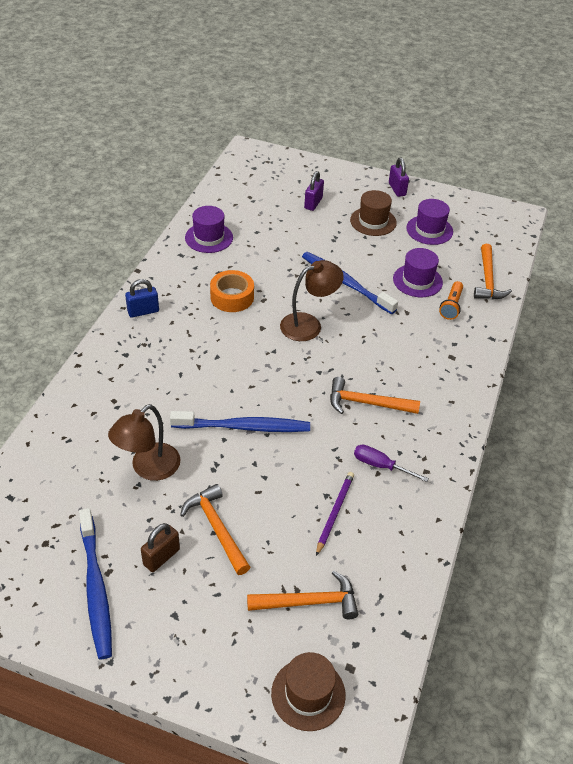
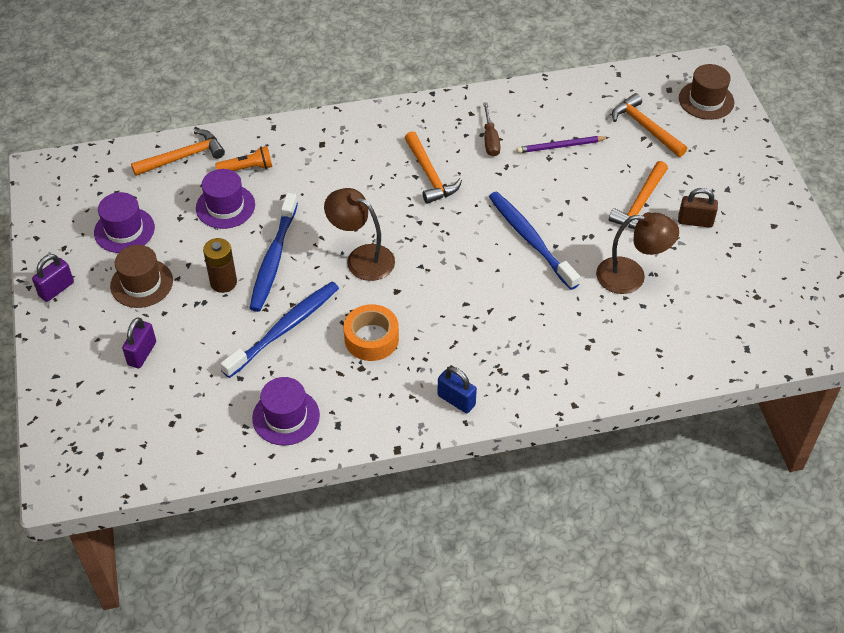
camera: 120 degrees left, 5 degrees up
blue toothbrush [79,508,112,659] -> blue toothbrush moved to [221,282,339,378]
purple padlock [304,171,324,211] -> purple padlock turned 60 degrees counterclockwise [122,317,156,368]
purple screwdriver [354,445,429,482] -> brown screwdriver [483,102,500,157]
none -> brown battery [203,238,237,293]

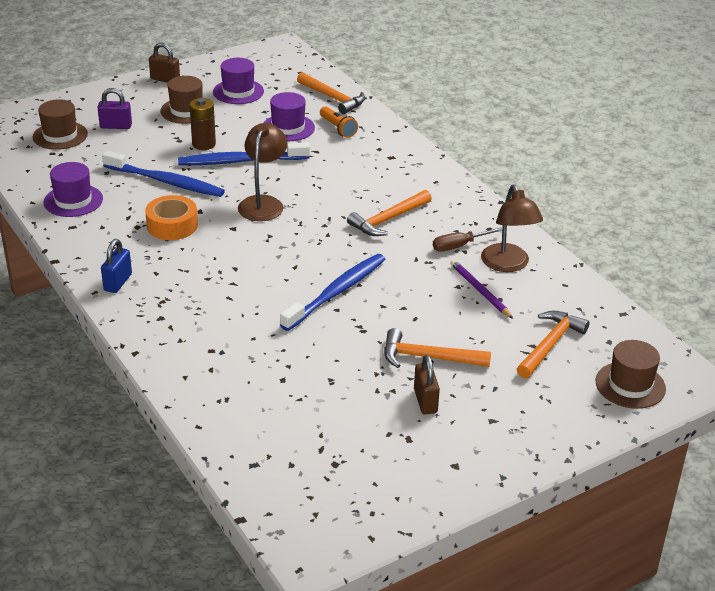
camera: 70 degrees right, 15 degrees down
purple padlock [32,254,74,302] -> brown padlock [149,43,180,83]
brown lamp [596,212,679,294] -> brown lamp moved to [481,184,543,272]
none -> brown hat [33,99,88,150]

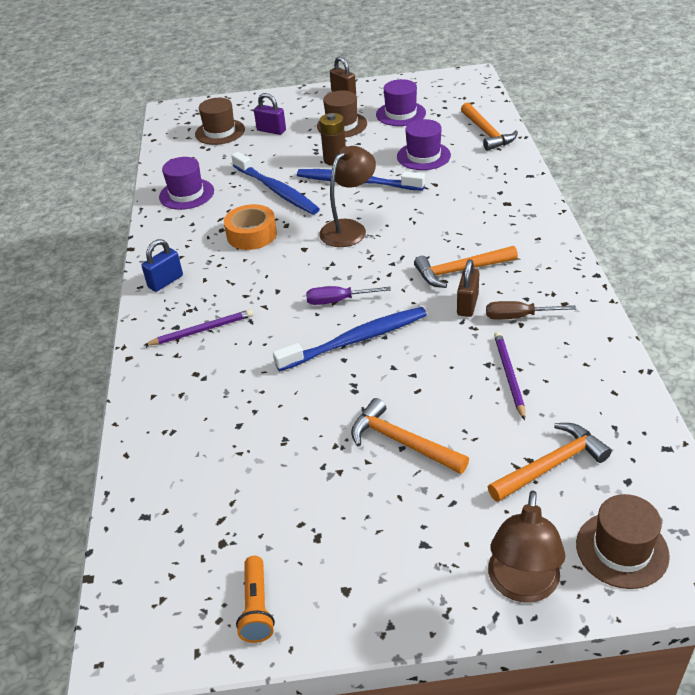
camera: 30 degrees right, 5 degrees up
orange flashlight [320,106,358,138] -> orange flashlight moved to [236,556,275,643]
brown padlock [414,355,440,414] -> brown padlock moved to [457,259,479,317]
brown lamp [481,184,543,272] -> brown lamp moved to [488,490,566,603]
none -> purple pencil [144,309,253,345]
none -> purple screwdriver [306,286,391,305]

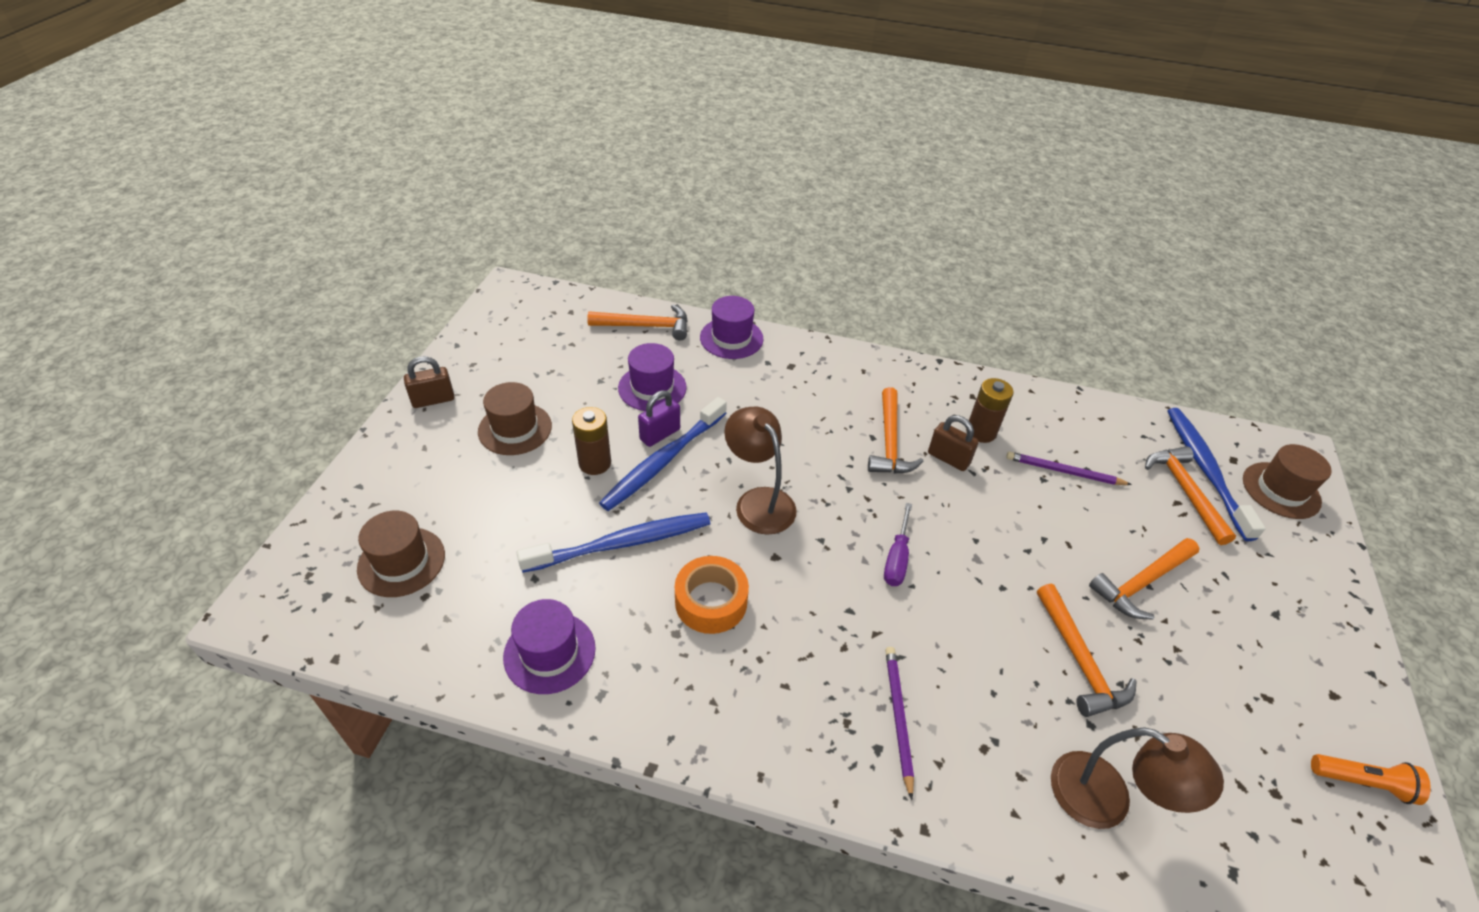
camera: 75 degrees left, 5 degrees up
blue padlock [142,239,183,292] -> none
purple padlock [254,93,286,135] -> purple padlock moved to [638,390,680,447]
blue toothbrush [273,307,427,372] -> blue toothbrush moved to [1168,408,1266,541]
purple hat [376,79,426,126] -> purple hat moved to [700,296,763,359]
brown screwdriver [486,301,576,320] -> brown battery [966,378,1014,443]
brown lamp [488,490,566,603] -> brown lamp moved to [1051,727,1224,829]
none -> orange hammer [1037,584,1137,717]

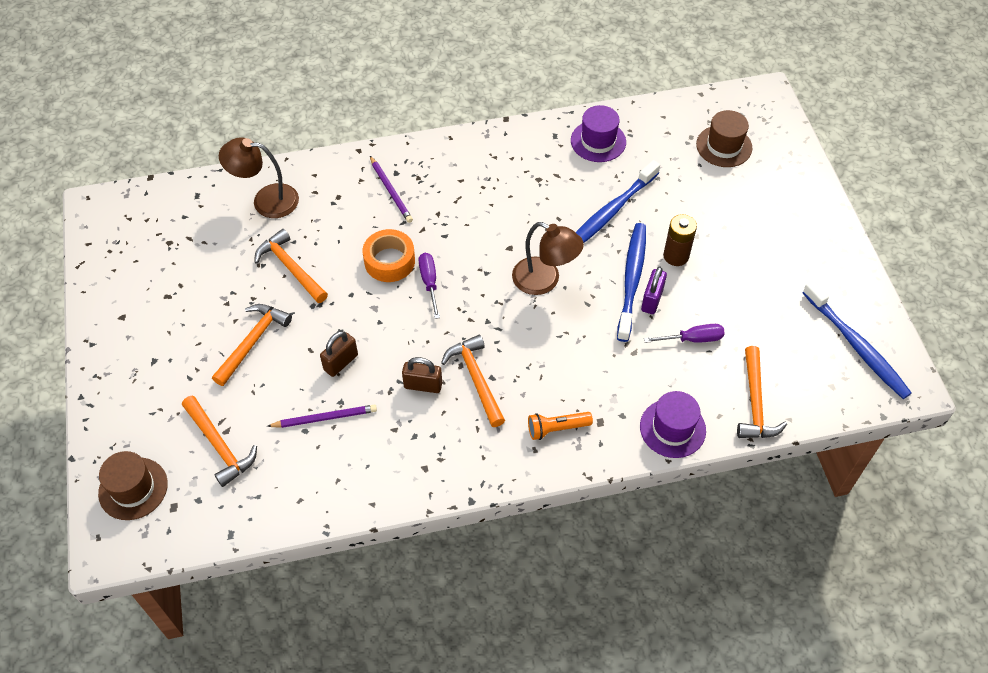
camera: 155 degrees right, 10 degrees up
brown padlock [404,356,455,408] -> brown padlock moved to [320,331,358,377]
brown hat [478,382,552,455] -> none
orange hammer [587,305,688,341] -> orange hammer turned 60 degrees counterclockwise [737,346,787,438]
purple hat [618,343,687,411] -> purple screwdriver [644,324,725,343]
orange tape [675,556,749,634] -> orange tape moved to [363,229,415,282]
brown battery [966,378,1014,443] -> none
blue toothbrush [1168,408,1266,541] -> blue toothbrush moved to [803,281,912,399]
orange flashlight [1311,754,1431,805] -> orange flashlight moved to [528,412,593,440]

